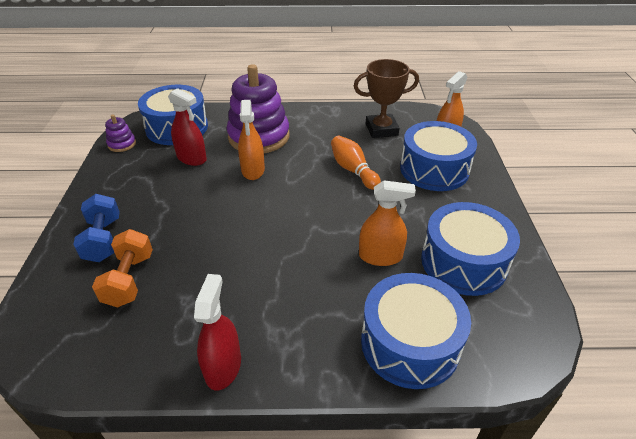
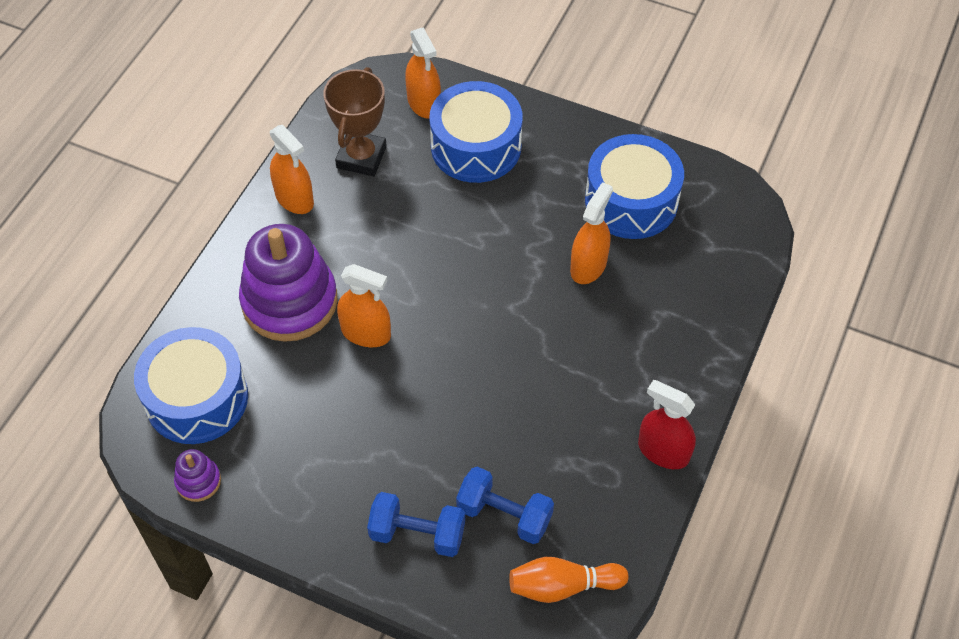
camera: 65 degrees left, 15 degrees up
orange dumbbell [92,229,153,308] -> blue dumbbell [456,467,554,544]
red spray bottle [168,88,207,166] -> none
orange bowling pin [331,136,381,190] -> orange bowling pin moved to [509,557,629,603]
blue drum [361,273,471,389] -> none
none -> orange spray bottle [270,125,314,214]

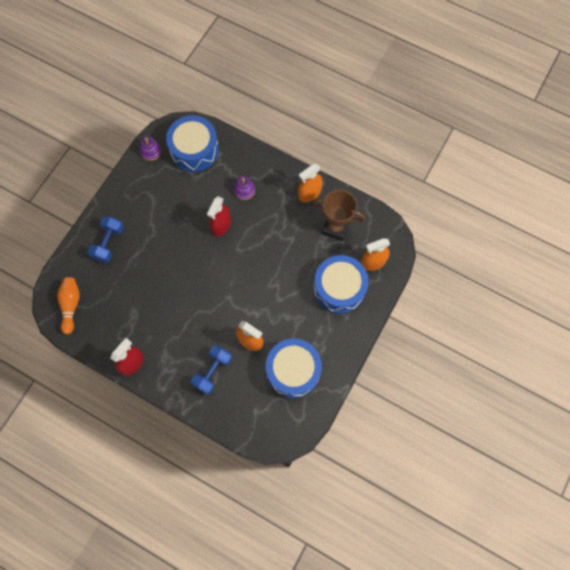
camera: 95 degrees right, 15 degrees up
purple stacking toy [239,224,338,342] -> purple stacking toy [234,176,255,200], size x0.44
orange spray bottle [337,264,391,347] -> red spray bottle [207,196,231,237]
blue dumbbell [456,467,554,544] -> blue dumbbell moved to [191,345,232,395]

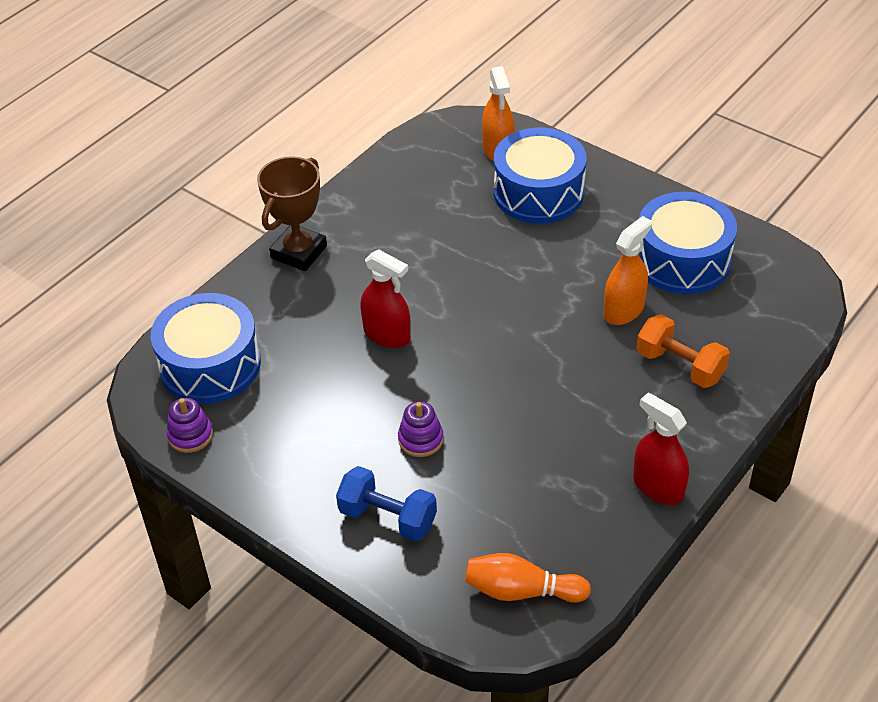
camera: 80 degrees left, 25 degrees down
blue dumbbell [191,345,232,395] -> orange dumbbell [636,314,730,388]
purple stacking toy [234,176,255,200] -> purple stacking toy moved to [398,401,444,457]
orange spray bottle [298,164,323,202] -> none
brown trophy [313,190,365,241] -> brown trophy moved to [257,156,327,271]

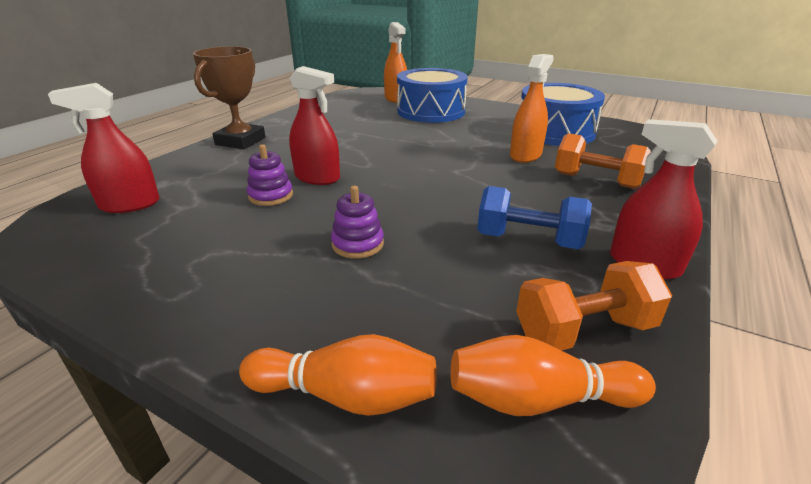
camera: 10 degrees left, 15 degrees down
blue drum [151,293,261,404] -> red spray bottle [48,83,159,213]
purple stacking toy [167,398,213,453] -> purple stacking toy moved to [247,144,293,206]
blue dumbbell [336,466,437,542] -> blue dumbbell moved to [477,186,592,249]
none -> orange bowling pin [239,334,437,416]
none -> orange dumbbell [516,261,672,351]

